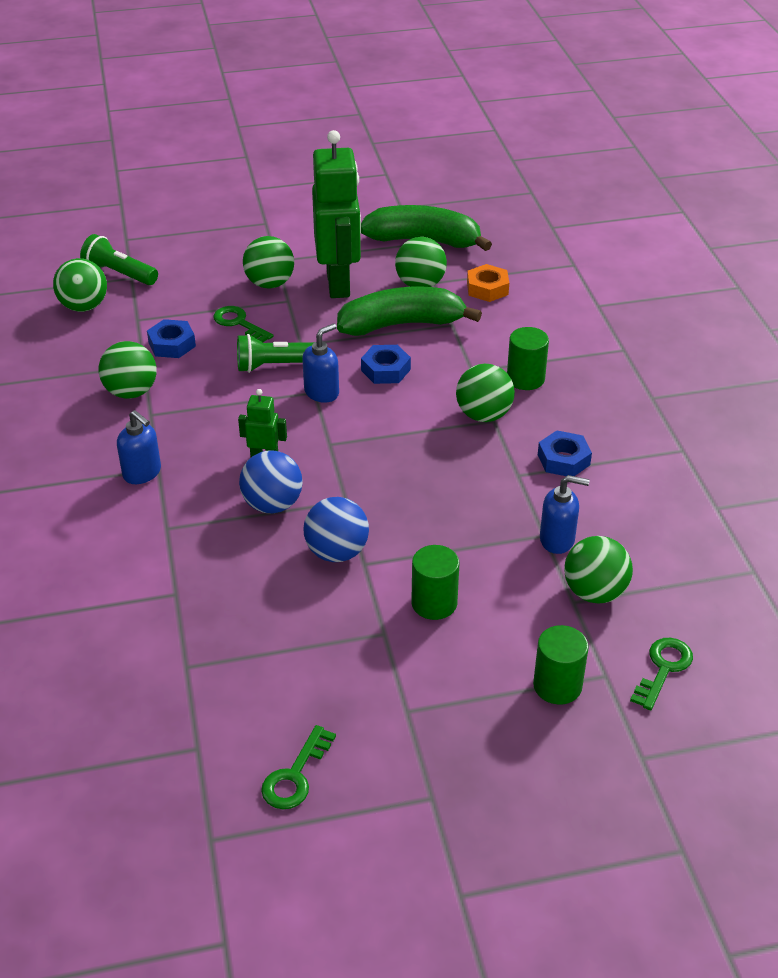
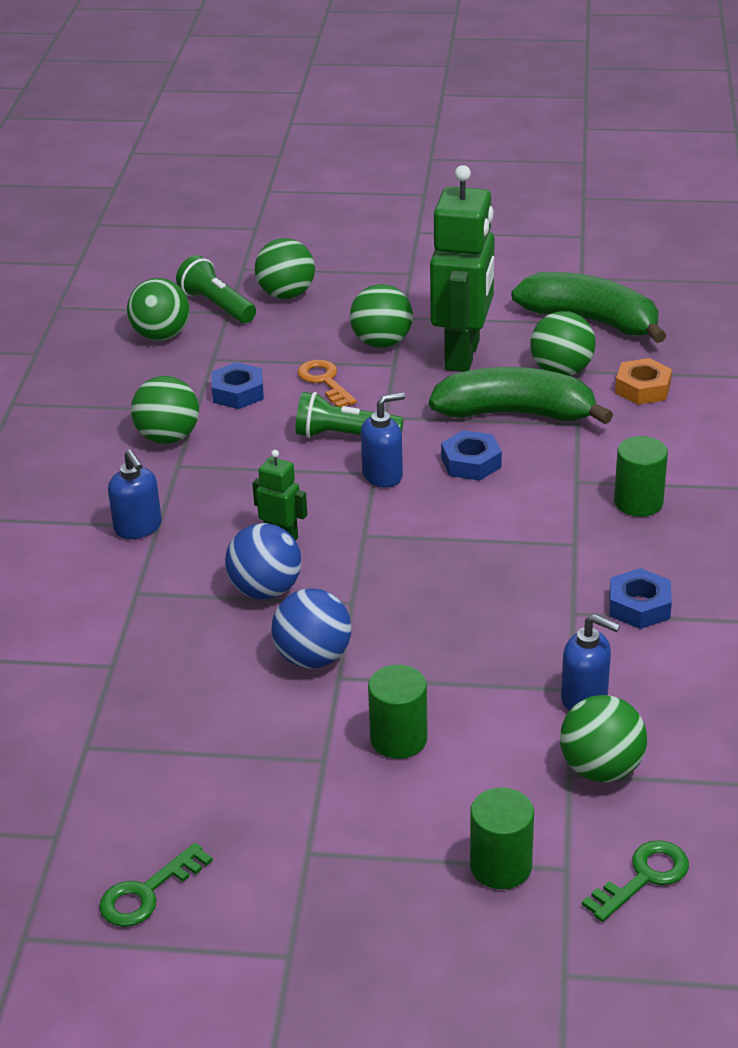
camera: 20 degrees right, 5 degrees down
green key [213,306,273,342] -> orange key [297,360,357,407]
green ball [456,364,515,422] -> green ball moved to [255,238,315,299]

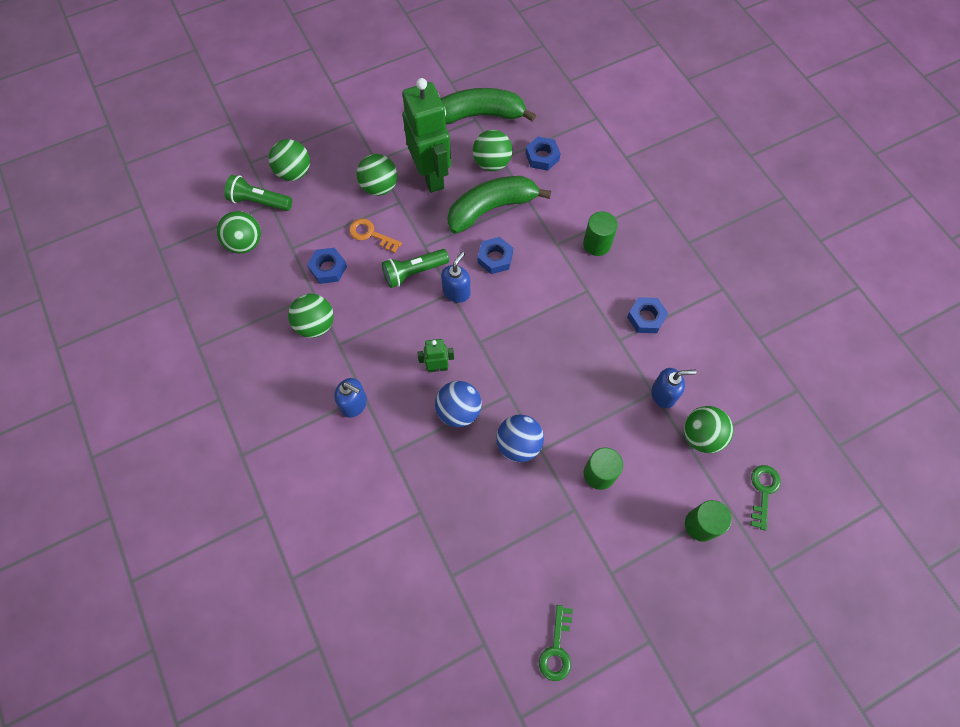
camera: 35 degrees left, 30 degrees up
orange nut [615,358,672,405] -> blue nut [525,137,561,171]

